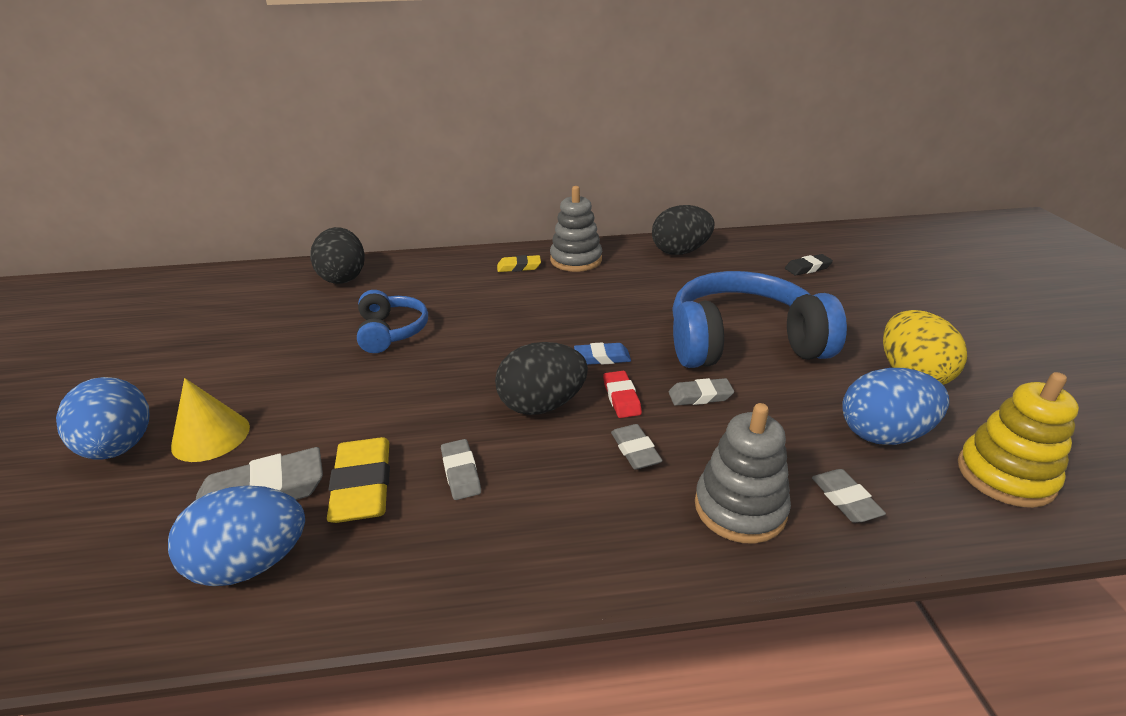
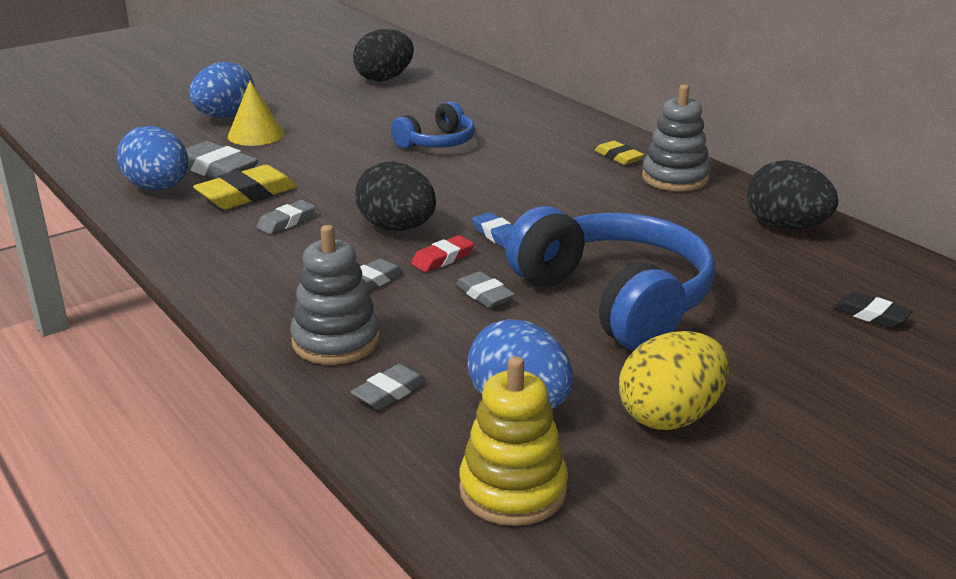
camera: 60 degrees right, 5 degrees down
black egg [310,227,365,284] -> black egg moved to [353,29,414,82]

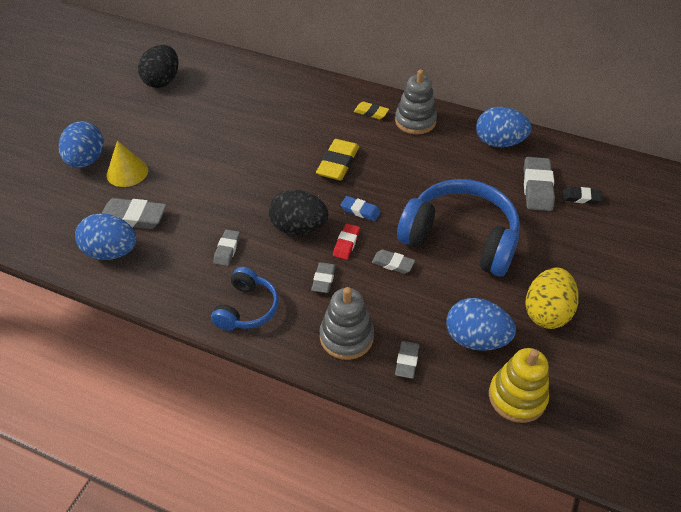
camera: 30 degrees left, 20 degrees up
yellow eraser [193,165,298,209] -> yellow eraser moved to [316,139,359,180]
blue headphones [391,101,475,149] -> blue headphones moved to [211,267,279,331]
black egg [747,160,838,230] -> blue egg [476,107,531,147]
none -> grey eraser [524,157,555,211]

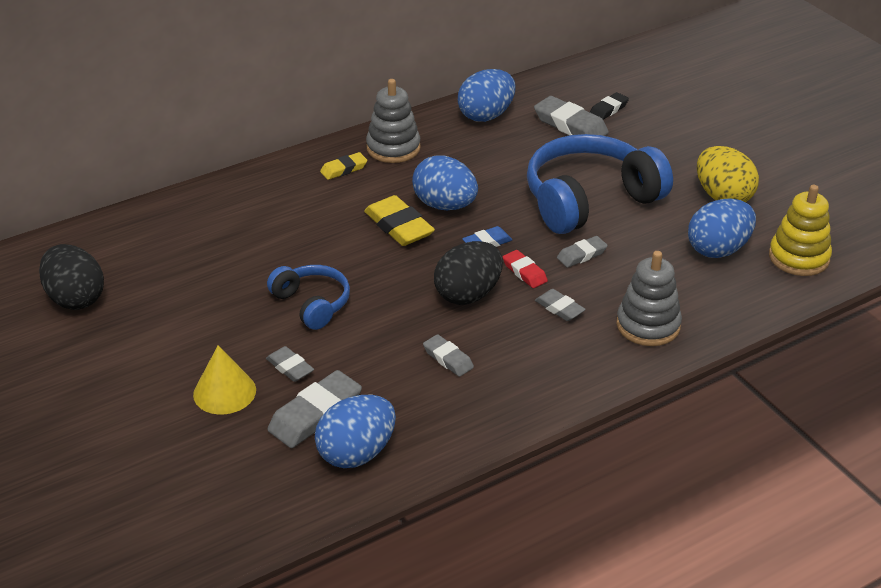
camera: 55 degrees left, 10 degrees down
blue egg [59,121,104,168] -> blue egg moved to [412,155,478,210]
blue headphones [211,267,279,331] -> blue headphones moved to [267,265,350,330]
grey eraser [395,341,419,379] -> grey eraser moved to [266,346,314,382]

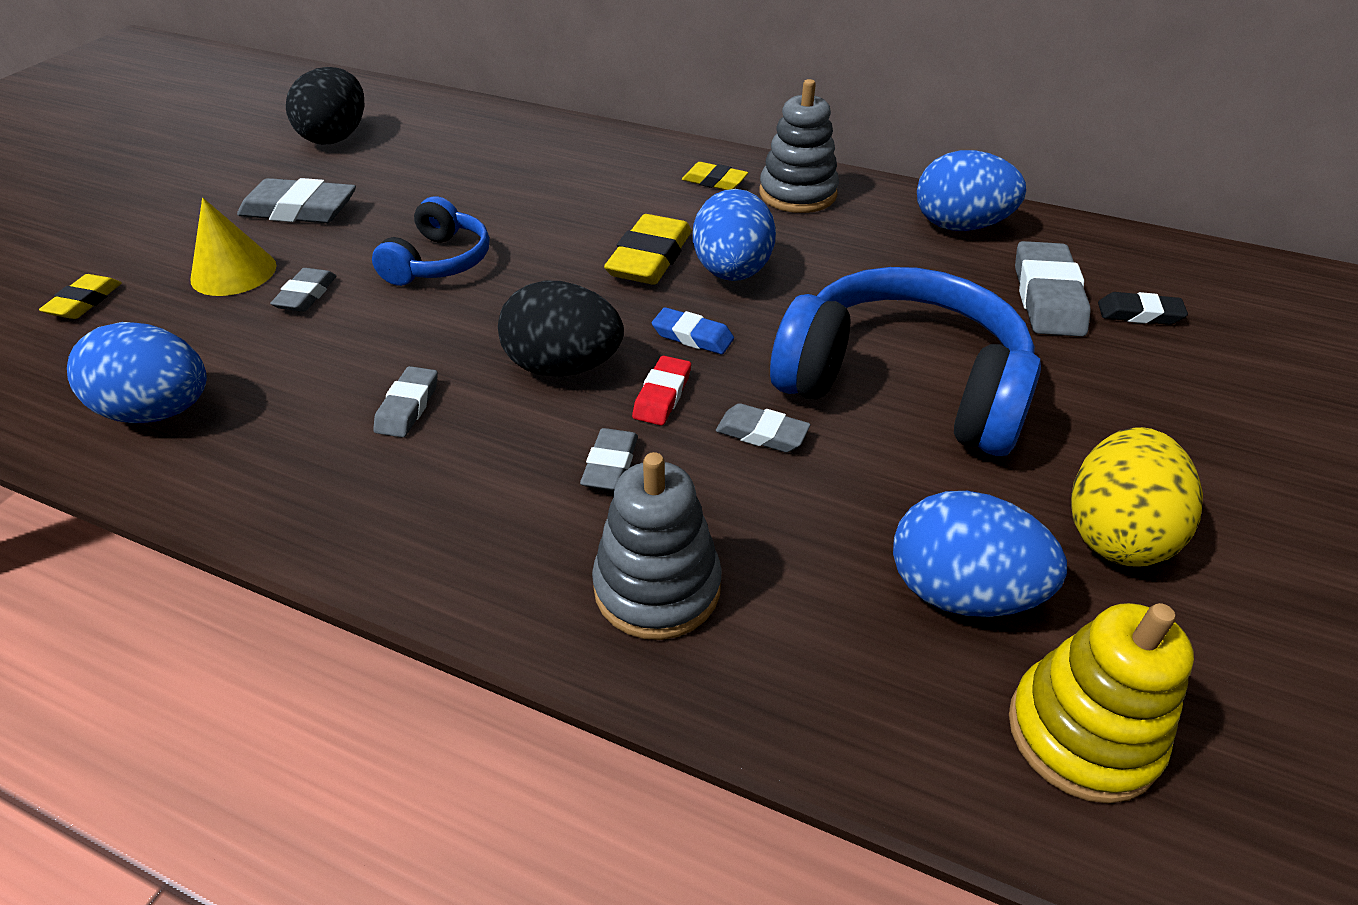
camera: 55 degrees right, 5 degrees up
grey eraser [267,370,362,448] -> grey eraser moved to [237,178,356,223]
none -> yellow eraser [39,274,122,319]

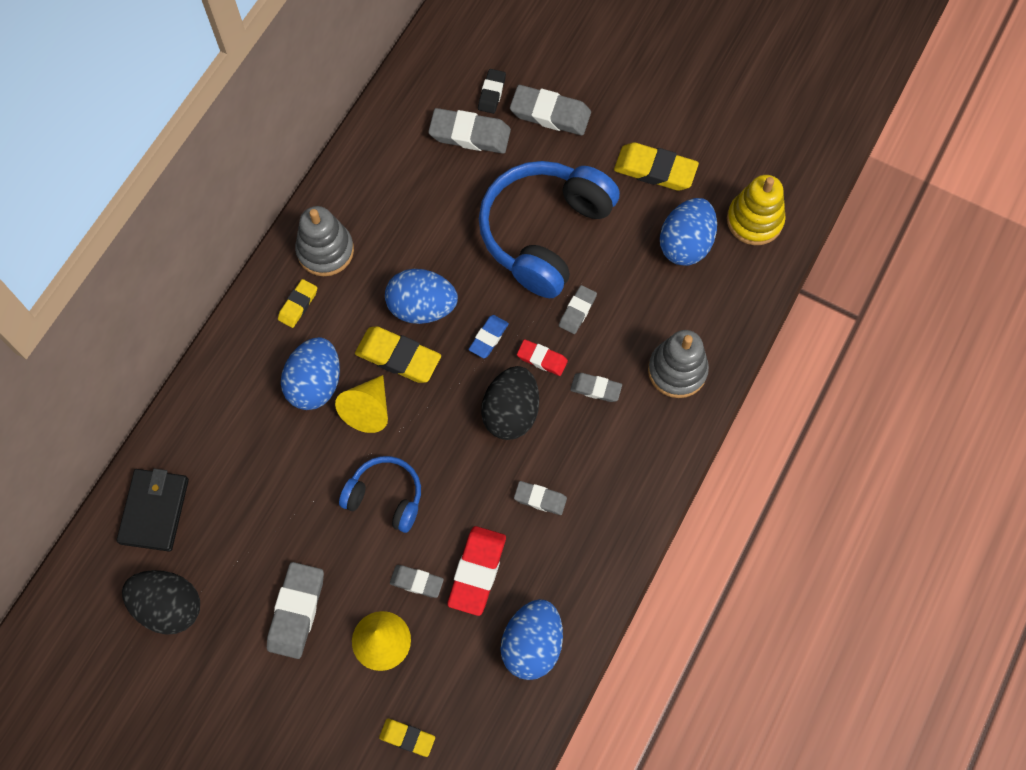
camera: 85 degrees left, 25 degrees up
blue egg [917,150,1026,231] -> blue egg moved to [281,337,340,410]
yellow egg [1071,427,1203,567] -> yellow eraser [614,142,699,191]
none -> black wallet [116,468,189,552]
none -> yellow cone [335,375,388,433]
none -> red eraser [447,526,506,616]
none -> grey eraser [510,85,591,135]

